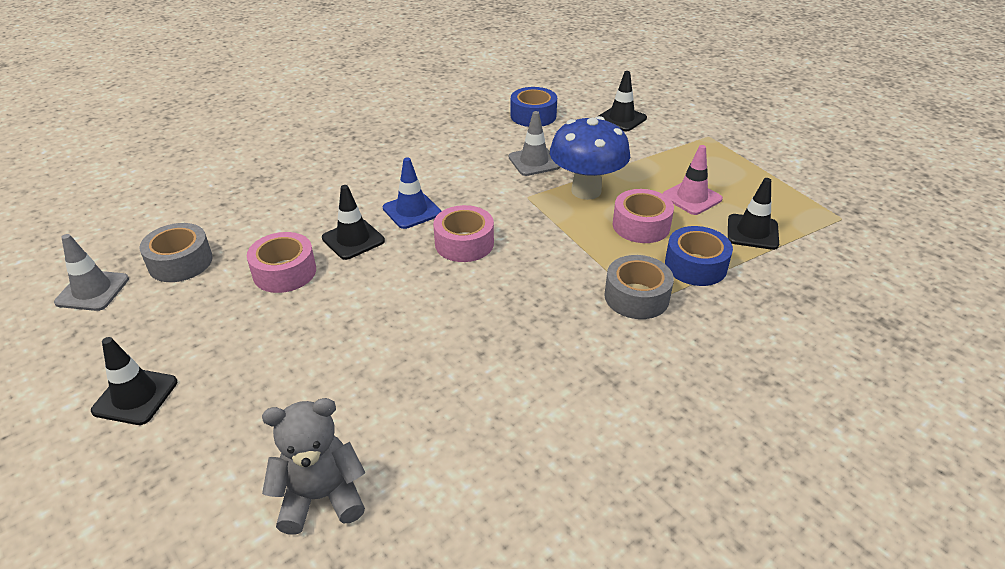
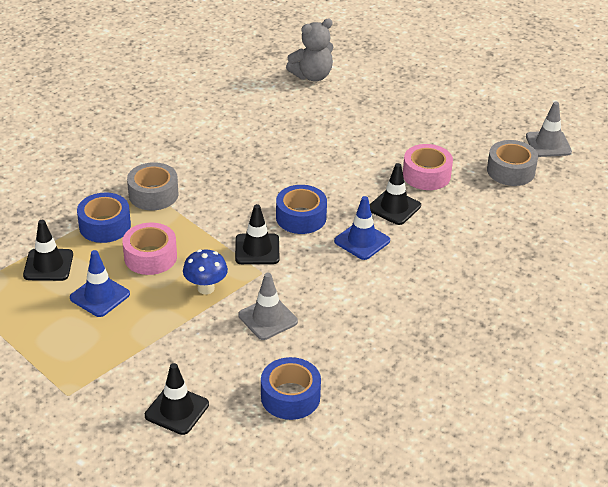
camera: 165 degrees right, 0 degrees up
black traffic cone [91,337,177,425] -> black traffic cone moved to [235,204,279,264]
pink tape [433,205,494,262] -> blue tape [276,185,327,234]
blue mushroom [550,116,630,200] -> blue mushroom [183,250,228,294], size x0.57
pink traffic cone [663,145,723,215] -> blue traffic cone [70,250,130,317]

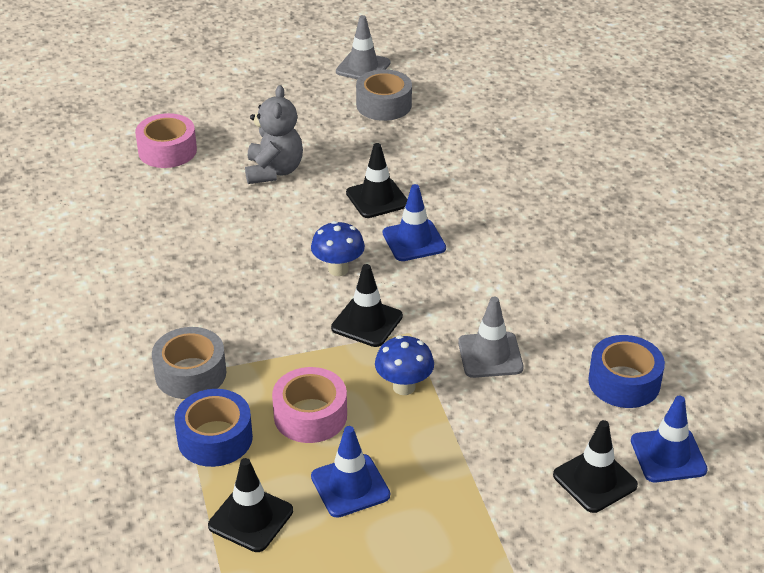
camera: 60 degrees left, 0 degrees up
blue tape [276,185,327,234] -> blue mushroom [311,221,365,276]
grey teddy bear [286,18,333,81] -> grey teddy bear moved to [245,85,303,184]
pink tape [403,144,453,190] -> pink tape moved to [135,113,197,168]
none -> blue traffic cone [631,396,708,482]

